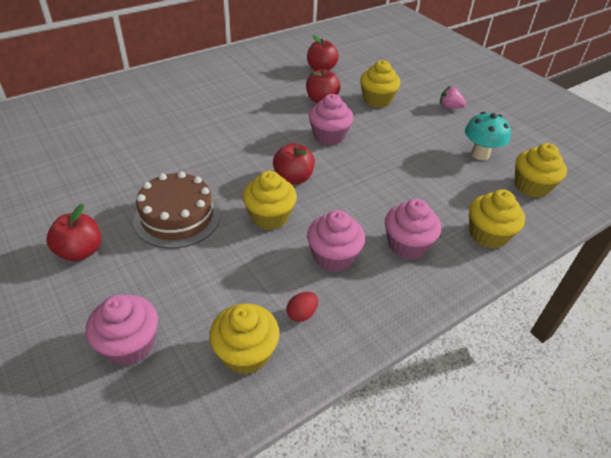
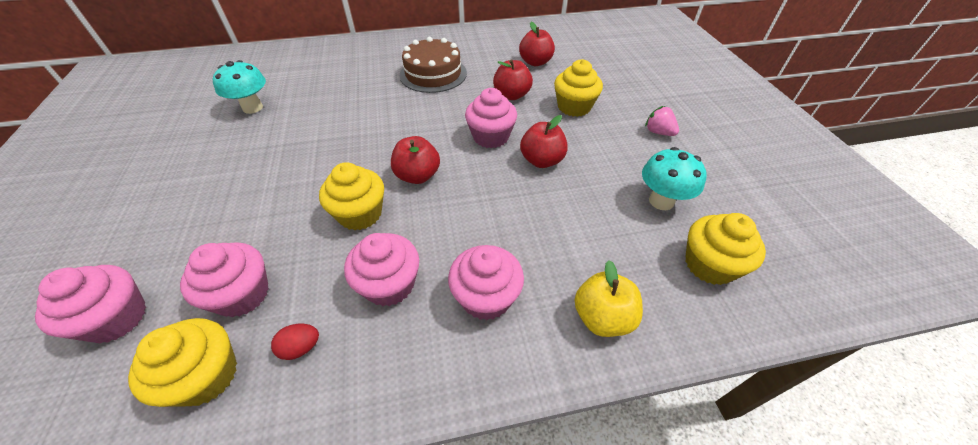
camera: 25 degrees right, 5 degrees up
red apple [46,204,101,262] -> red apple moved to [520,115,568,168]
brown cake [133,171,221,249] -> brown cake moved to [399,37,467,93]
yellow cupcake [469,189,525,249] -> yellow apple [574,260,643,337]
none -> pink cupcake [180,242,269,317]
none -> turquoise mushroom [213,60,266,114]

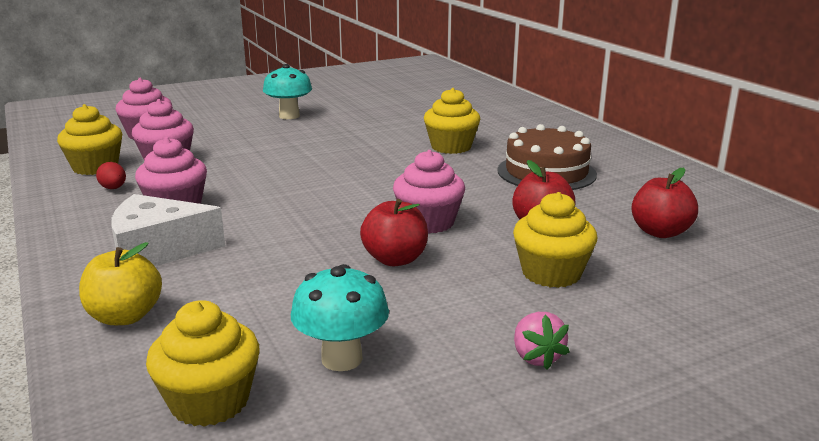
camera: 75 degrees right, 25 degrees down
turquoise mushroom [213,60,266,114] -> turquoise mushroom moved to [263,64,312,119]
yellow cupcake [319,162,384,231] -> yellow cupcake moved to [424,88,480,154]
red apple [391,136,440,184] -> none
pink cupcake [448,245,524,320] -> white cheese [111,194,225,266]
pink strawberry [645,106,679,136] -> pink strawberry turned 135 degrees clockwise [514,312,570,369]

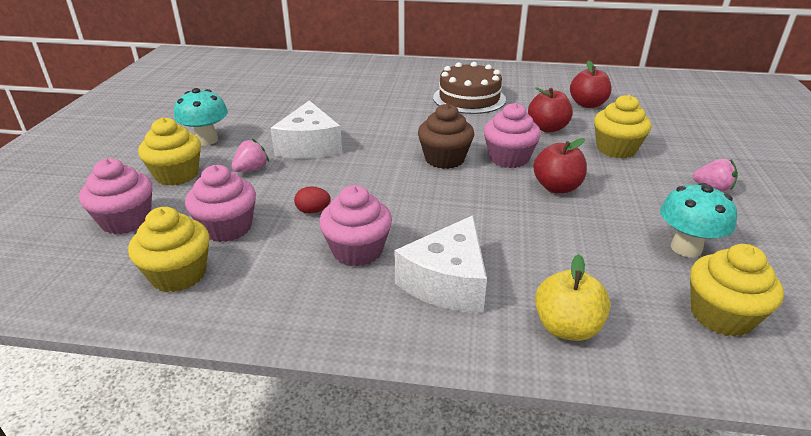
camera: 55 degrees left, 10 degrees up
red egg [96,162,126,189] -> red egg moved to [294,186,331,214]
yellow cupcake [424,88,480,154] -> yellow cupcake moved to [138,117,201,186]
none -> pink strawberry [231,139,269,172]
none -> white cheese [270,101,342,159]
none -> brown cupcake [418,103,474,169]

